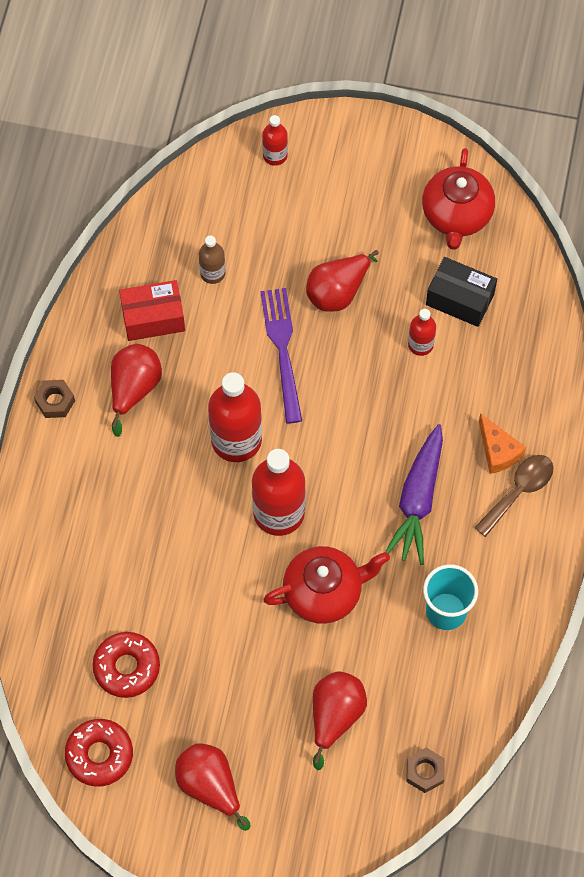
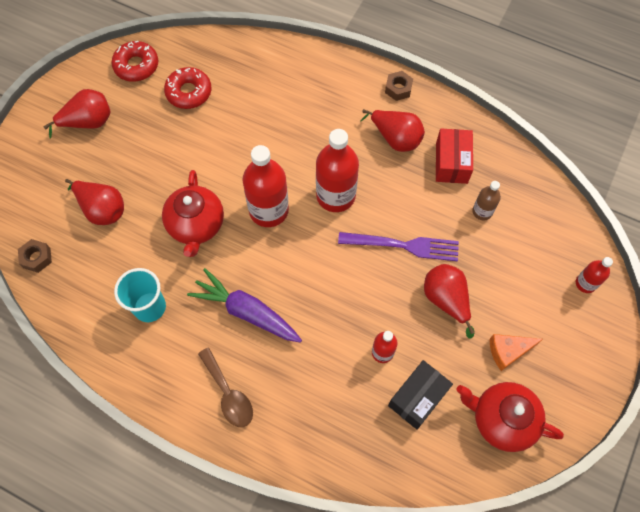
camera: 105 degrees right, 0 degrees up
orange cheese [479,413,526,474] -> orange cheese moved to [490,334,543,371]

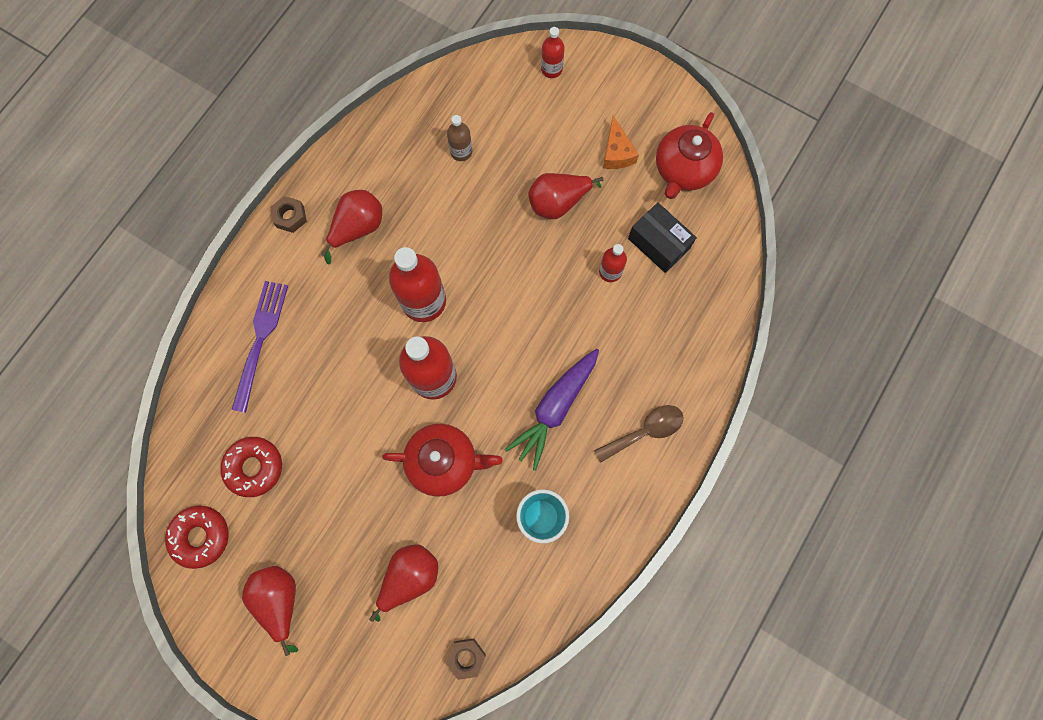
camera: 85 degrees left, 10 degrees up
purple fork [338,232,459,261] -> purple fork moved to [232,281,288,413]
red box [436,129,473,184] -> none

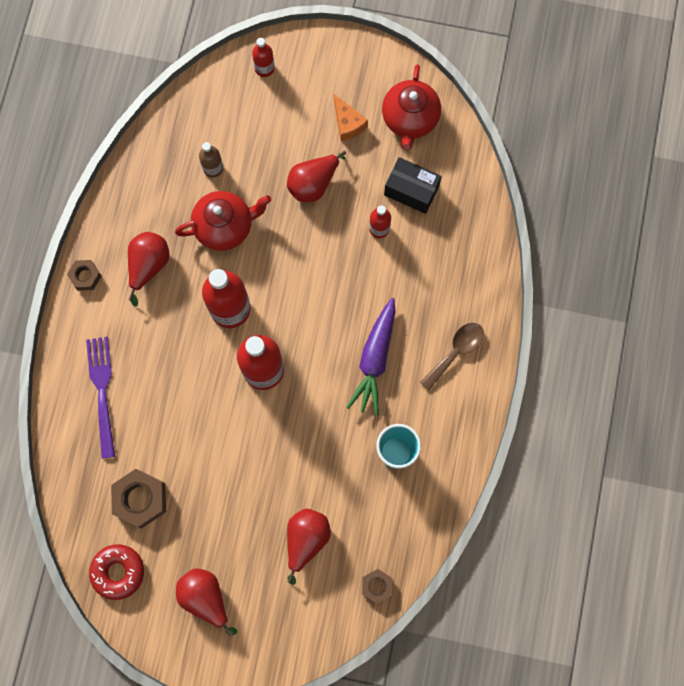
camera: 20 degrees left, 0 degrees up
red donut [220,437,282,497] -> brown nut [111,469,166,528]
red teapot [382,424,503,497] -> red teapot moved to [175,191,271,251]

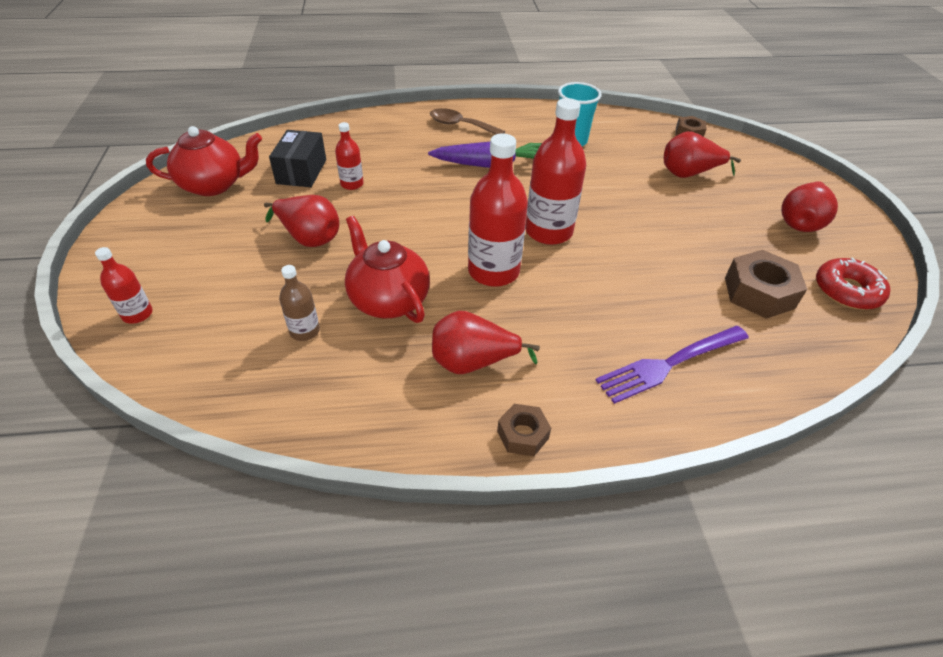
camera: 110 degrees left, 30 degrees down
orange cheese [334,94,368,141] -> none

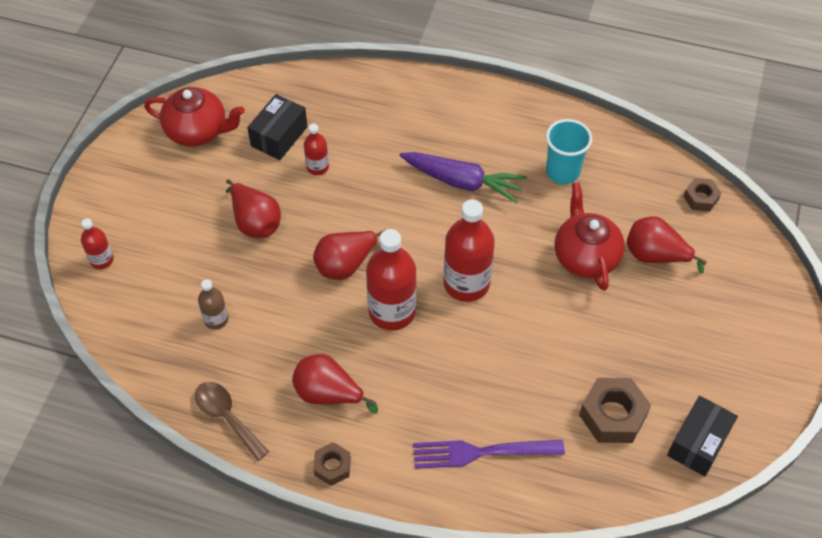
camera: 25 degrees right, 10 degrees up
red teapot [345,216,430,323] -> red teapot moved to [555,182,625,291]
brown spoon [430,108,505,135] -> brown spoon moved to [195,382,269,461]
red pear [781,181,838,232] -> red pear moved to [313,230,385,280]
red donut [816,258,890,310] -> black box [667,396,738,476]

